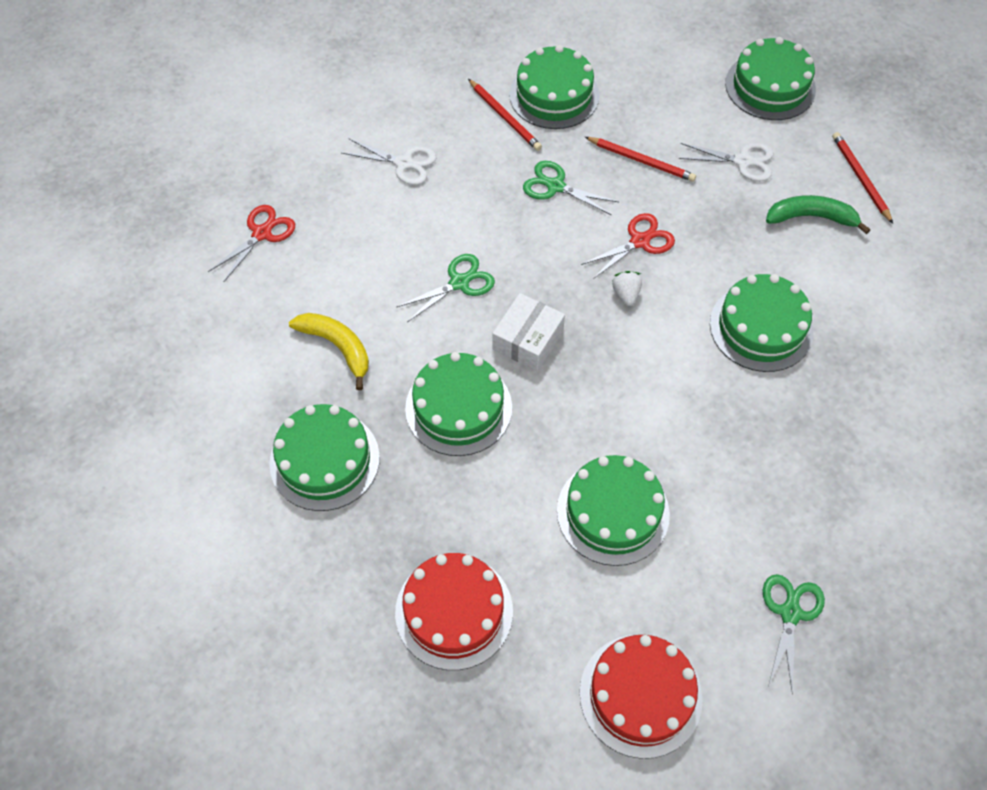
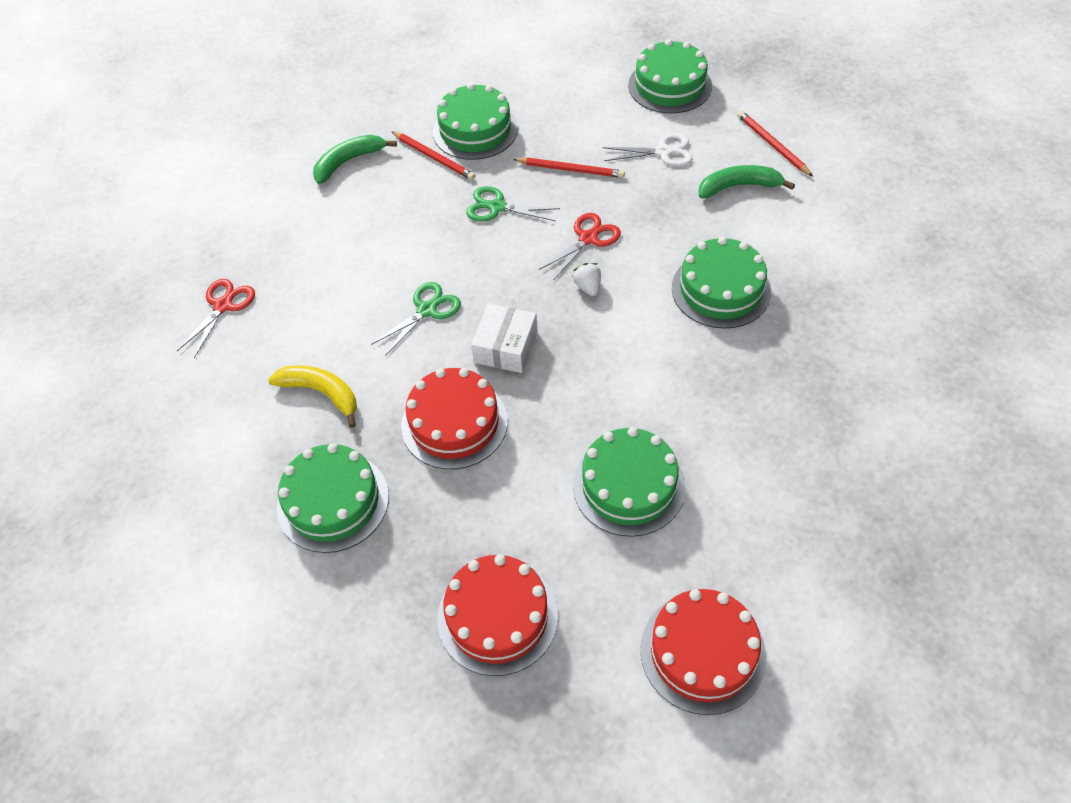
camera: 10 degrees left, 5 degrees down
white scissors [342,138,436,185] -> none
green cake [405,352,512,456] -> red cake [401,368,508,469]
green scissors [763,574,825,694] -> none
none -> green banana [313,135,397,184]

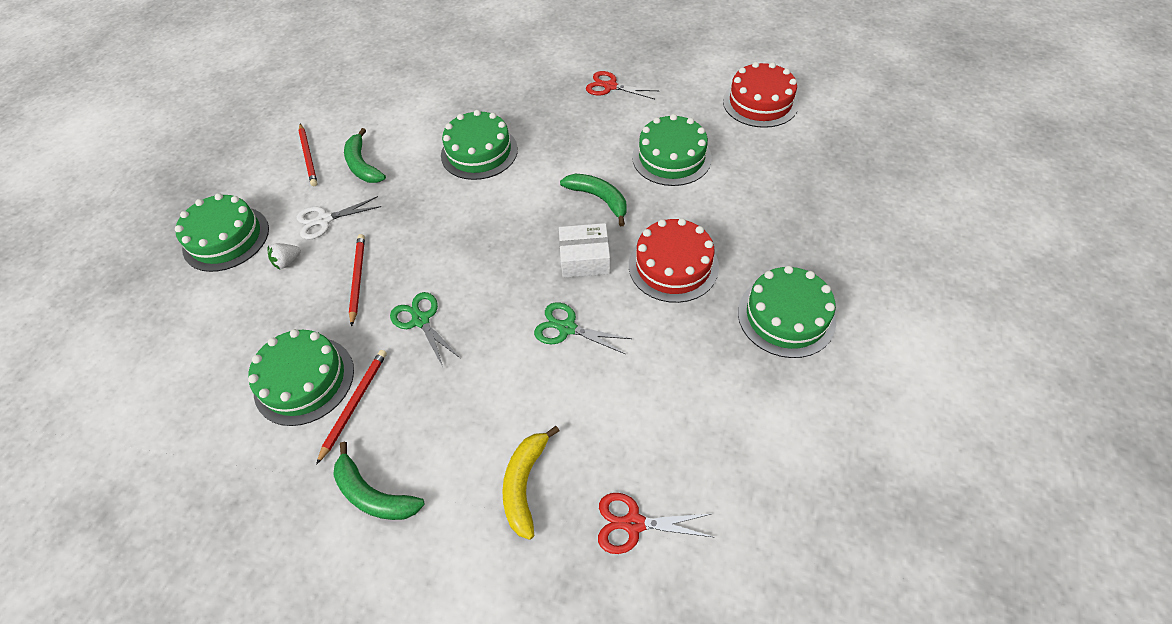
camera: 110 degrees left, 0 degrees up
yellow banana [268,365,357,428] -> yellow banana moved to [502,426,559,540]
red cake [437,554,558,676] -> none
green scissors [466,186,560,222] -> green scissors turned 150 degrees clockwise [390,292,460,367]
red scissors [539,213,621,279] -> red scissors moved to [586,71,658,99]
white strawberry [572,263,601,296] -> white strawberry moved to [268,243,301,269]
white scissors [603,133,693,166] -> white scissors turned 90 degrees counterclockwise [297,196,381,240]
red pencil [737,110,813,177] -> red pencil turned 60 degrees counterclockwise [298,124,317,186]
none -> green banana [560,174,627,226]

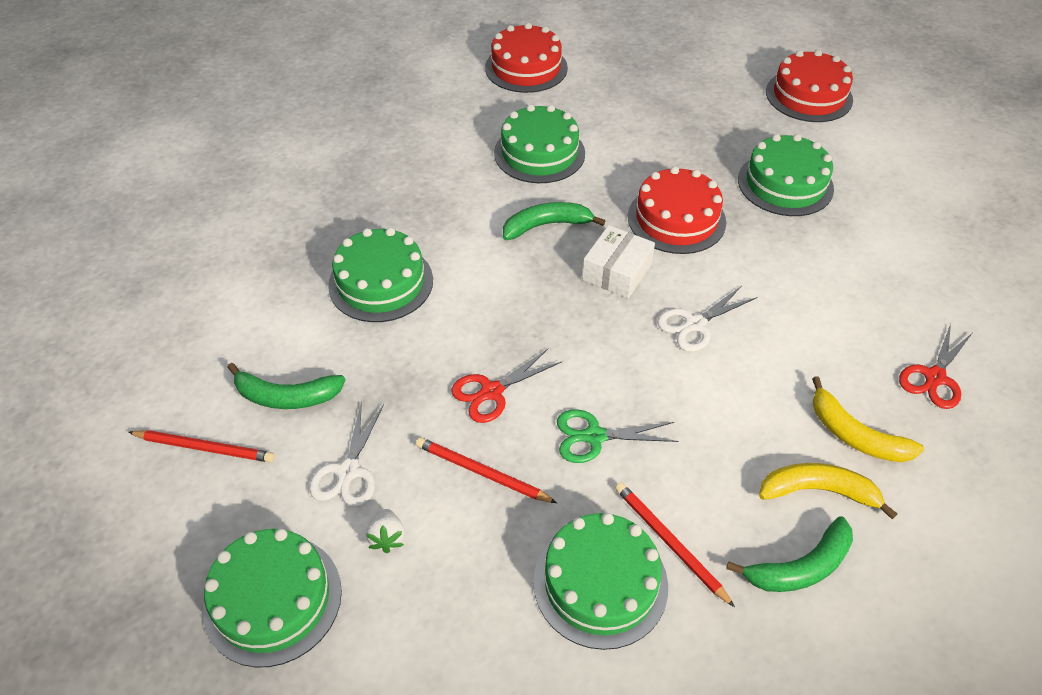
camera: 60 degrees left, 5 degrees down
green scissors [534,303,632,354] -> white scissors [657,286,757,352]
red scissors [586,71,658,99] -> red scissors moved to [451,348,562,423]
none -> yellow banana [759,463,897,519]
none -> red cake [766,50,853,122]

